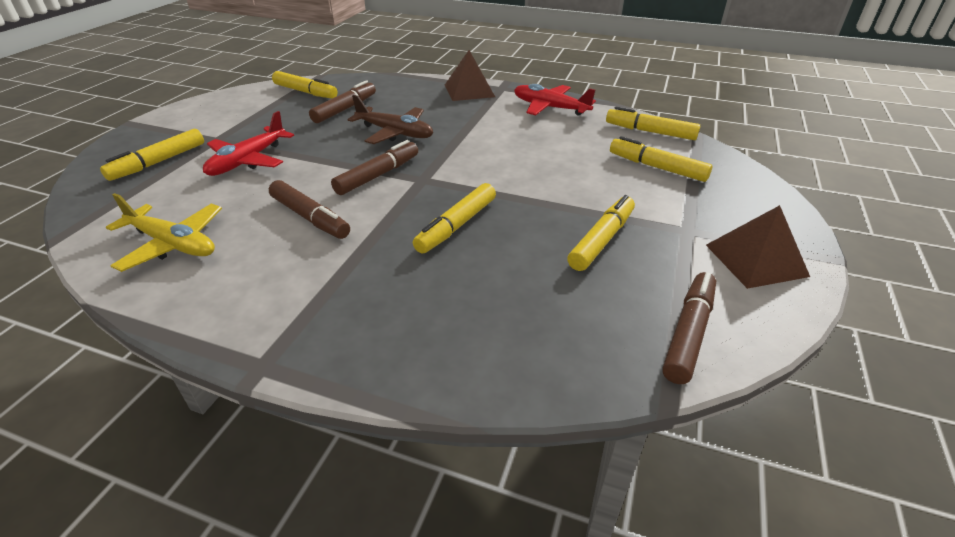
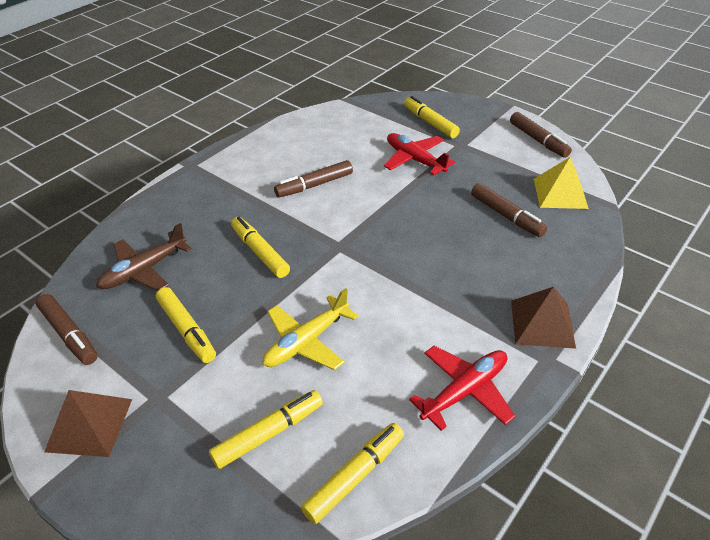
camera: 110 degrees right, 5 degrees up
yellow plane [106,193,222,272] -> yellow plane moved to [262,288,358,370]
yellow marker [272,71,337,99] -> yellow pyramid [534,157,589,209]
brown marker [331,140,418,195] -> brown marker moved to [510,112,572,158]
brown plane [347,95,433,144] -> brown plane moved to [96,223,192,291]

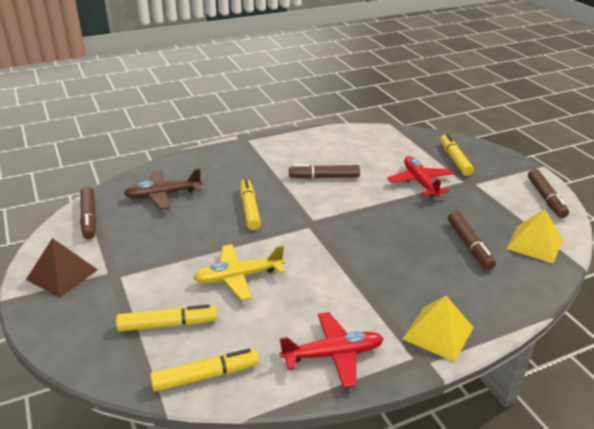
camera: 25 degrees right, 10 degrees down
yellow marker [156,287,216,363] -> none
brown pyramid [511,287,576,349] -> yellow pyramid [403,296,474,362]

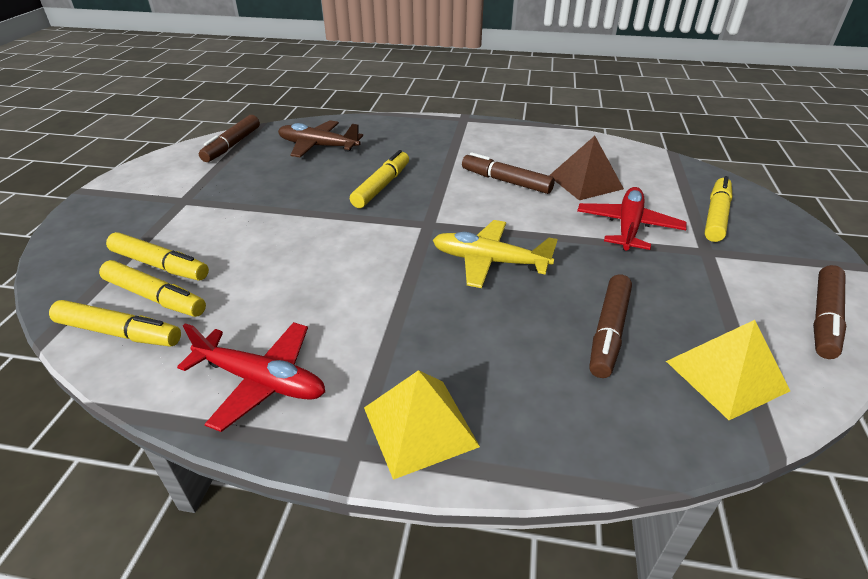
camera: 35 degrees right, 5 degrees up
brown pyramid [26,238,98,298] -> brown pyramid moved to [549,136,624,200]
yellow plane [193,244,285,301] -> yellow plane moved to [433,220,558,288]
none -> yellow marker [99,260,206,317]

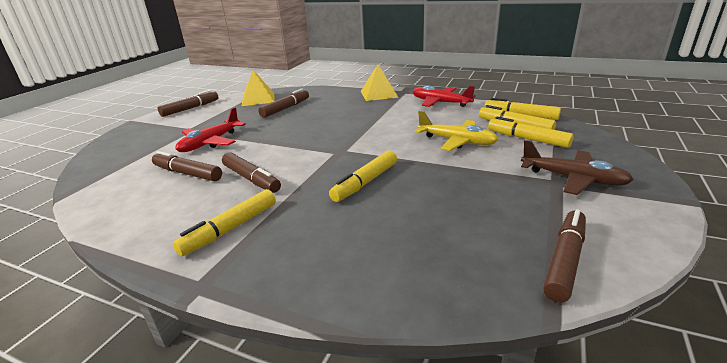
camera: 165 degrees left, 10 degrees down
brown plane [278,120,363,158] -> brown plane moved to [521,140,634,195]
yellow plane [433,220,558,288] -> yellow plane moved to [415,111,499,151]
brown pyramid [549,136,624,200] -> brown marker [152,151,222,181]
yellow marker [704,176,732,242] -> yellow marker moved to [173,189,276,256]

